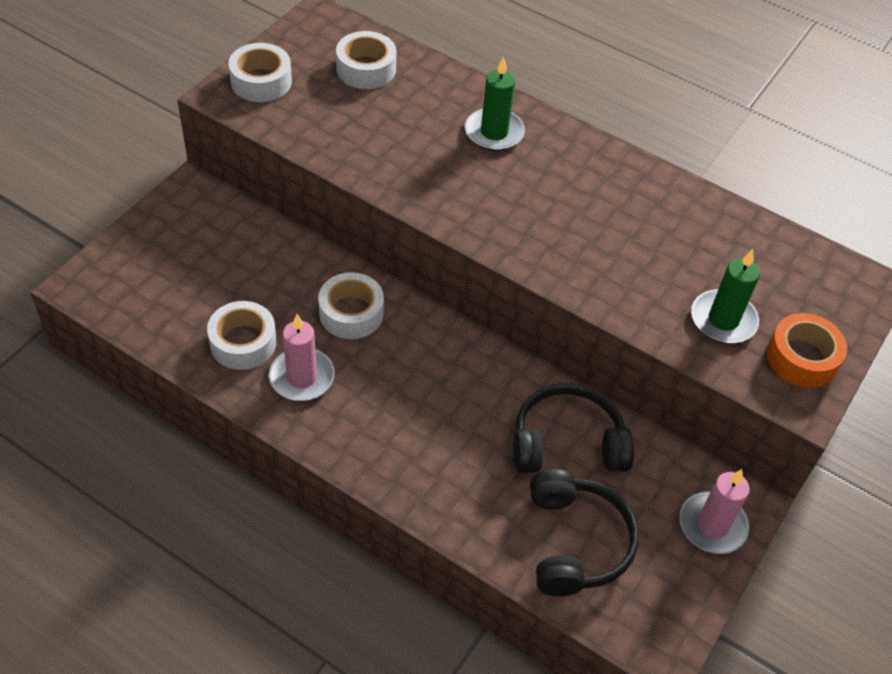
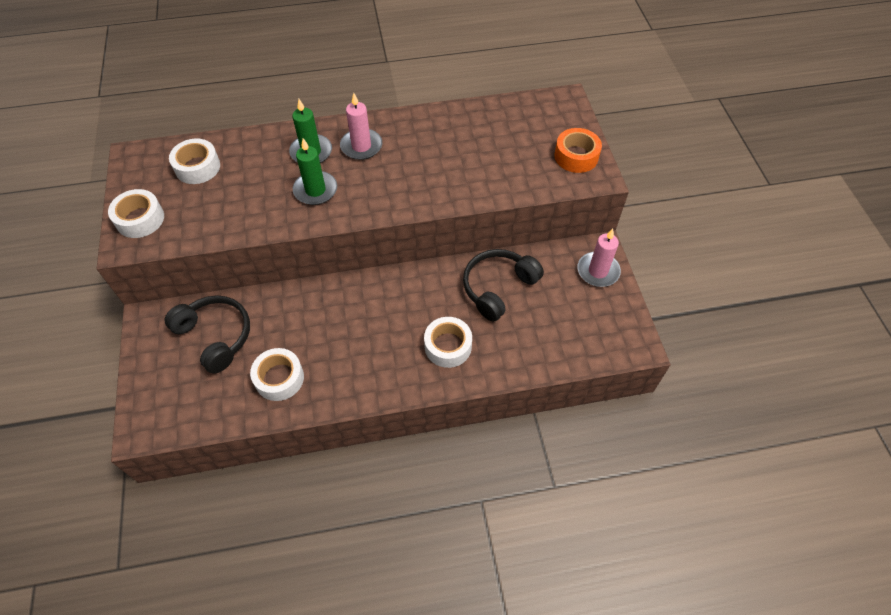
camera: 40 degrees left, 5 degrees up
pink candle [269,314,335,401] -> pink candle moved to [340,93,382,160]
white tape [318,272,384,339] -> white tape moved to [424,317,472,368]
black headphones [530,469,639,596] -> black headphones moved to [165,295,250,374]
green candle [691,249,760,343] -> green candle moved to [293,138,337,205]

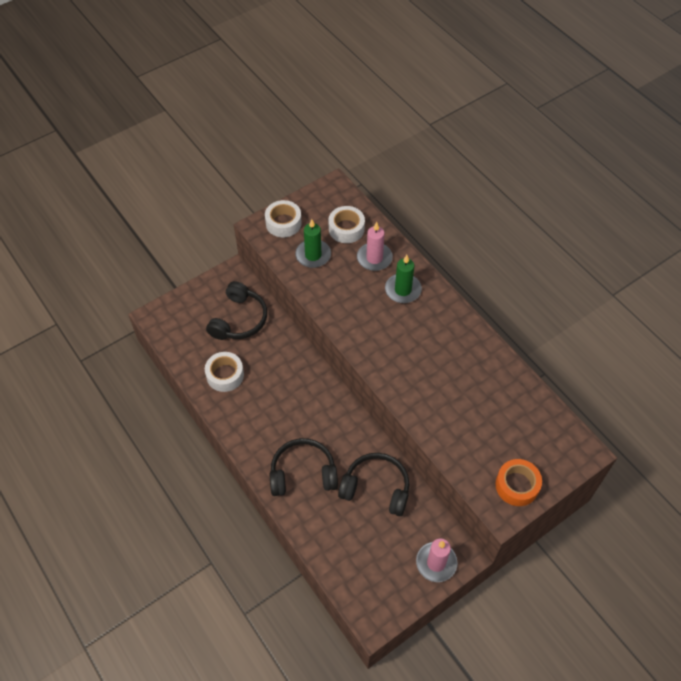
camera: 65 degrees right, 0 degrees up
green candle [293,138,337,205] -> green candle moved to [295,219,331,268]
pink candle [340,93,382,160] -> pink candle moved to [357,222,393,271]
white tape [424,317,472,368] -> black headphones [269,438,338,496]

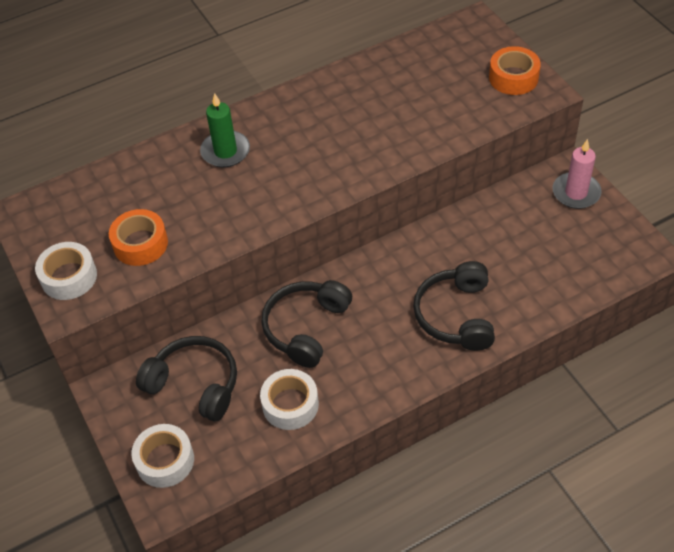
camera: 80 degrees left, 5 degrees down
green candle [295,219,331,268] -> orange tape [109,209,168,266]
white tape [329,206,365,243] -> white tape moved to [131,424,194,488]
black headphones [338,453,409,516] -> black headphones moved to [261,280,352,368]
pink candle [357,222,393,271] -> none

